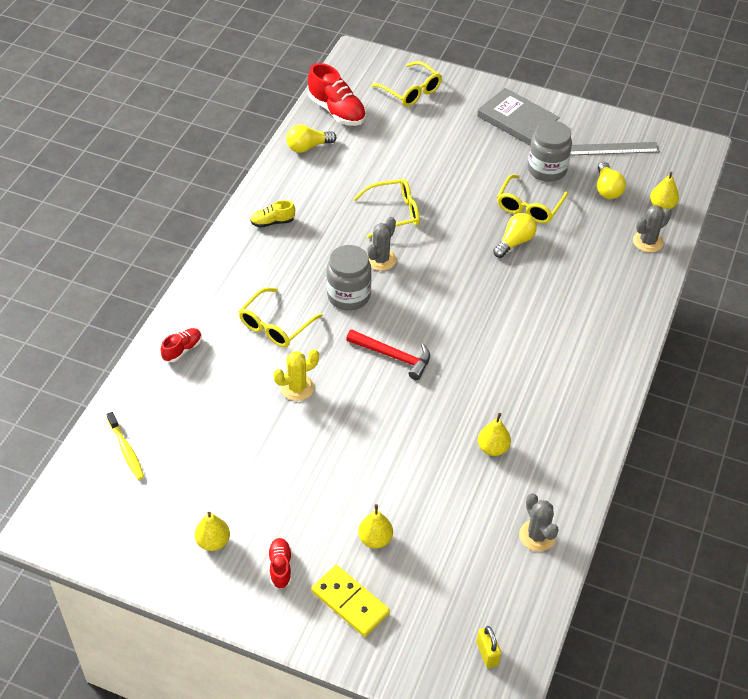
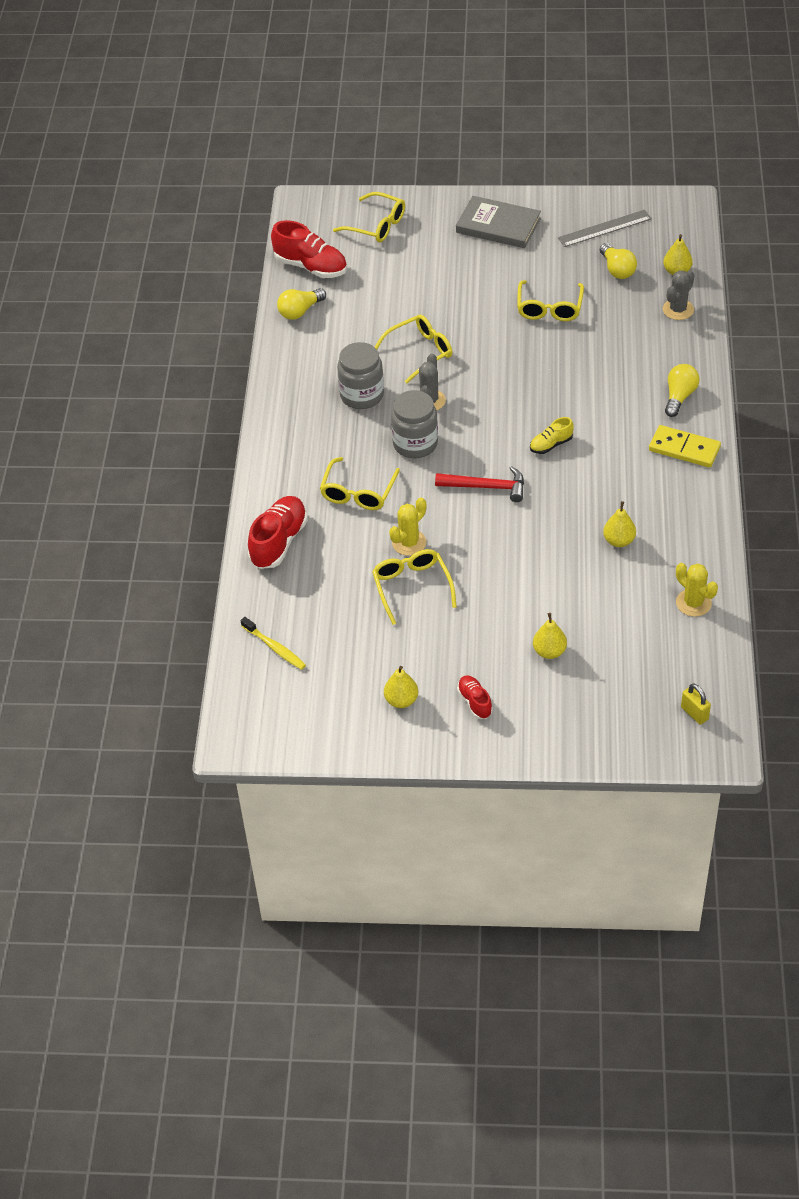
camera: 15 degrees left, 0 degrees up
red shoe [161,328,202,362] -> red shoe [248,496,308,569], size x1.83
yellow shoe [250,200,295,228] -> yellow shoe moved to [530,417,574,454]
yellow domino [311,565,390,637] -> yellow domino moved to [649,425,721,468]
yellow light bulb [493,213,537,258] -> yellow light bulb moved to [665,364,699,417]
grey cactus [519,493,559,551] -> yellow cactus [676,563,718,617]
grey jar [528,121,572,182] -> grey jar moved to [337,342,384,409]
none -> yellow glasses [372,549,457,625]

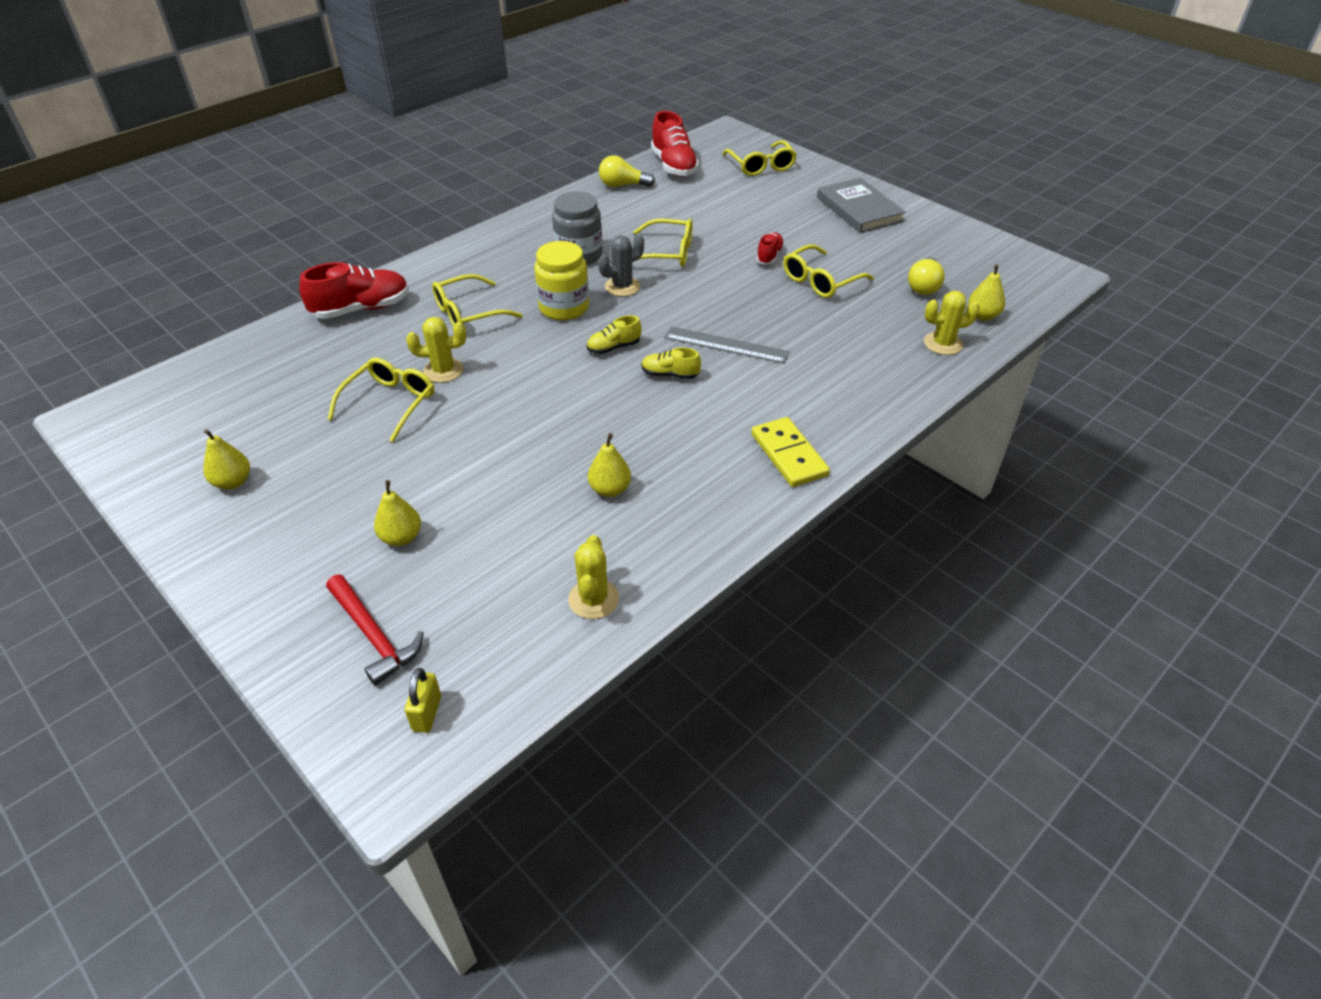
camera: 40 degrees right, 5 degrees down
yellow toothbrush [241,617,306,670] -> none
grey jar [391,390,438,458] -> yellow jar [534,241,589,320]
red hammer [435,466,524,502] -> red hammer moved to [326,575,424,685]
red shoe [457,675,493,719] -> red shoe moved to [756,233,785,264]
grey ruler [558,210,652,247] -> grey ruler moved to [665,326,790,364]
grey cactus [663,270,694,320] -> yellow cactus [924,291,980,355]
yellow light bulb [665,364,699,417] -> none
none -> yellow shoe [587,315,642,354]

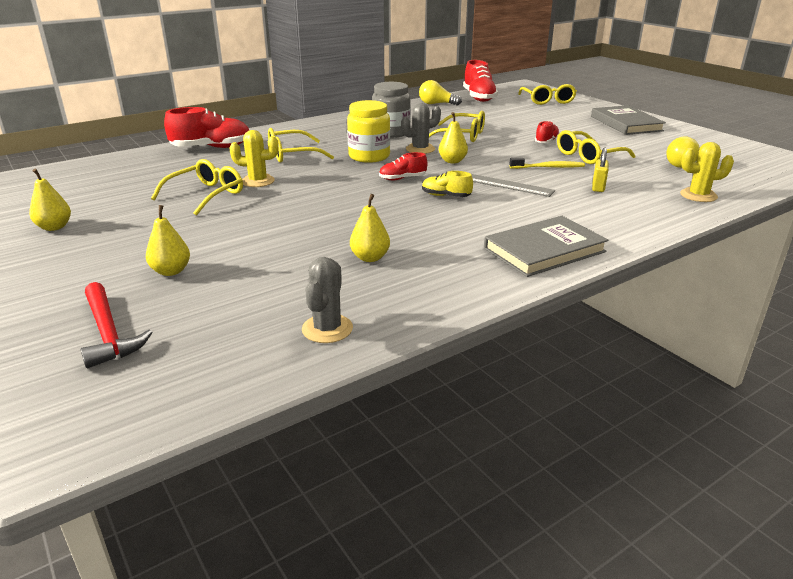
camera: 10 degrees right, 15 degrees down
yellow padlock [405,668,441,733] -> yellow padlock moved to [592,148,608,192]
yellow cactus [568,535,619,619] -> grey cactus [302,257,353,343]
yellow shoe [587,315,642,354] -> red shoe [379,152,427,180]
yellow domino [752,417,830,487] -> grey book [484,216,608,277]
yellow pear [968,264,1005,321] -> yellow pear moved to [439,112,468,163]
none -> yellow toothbrush [509,158,585,169]

